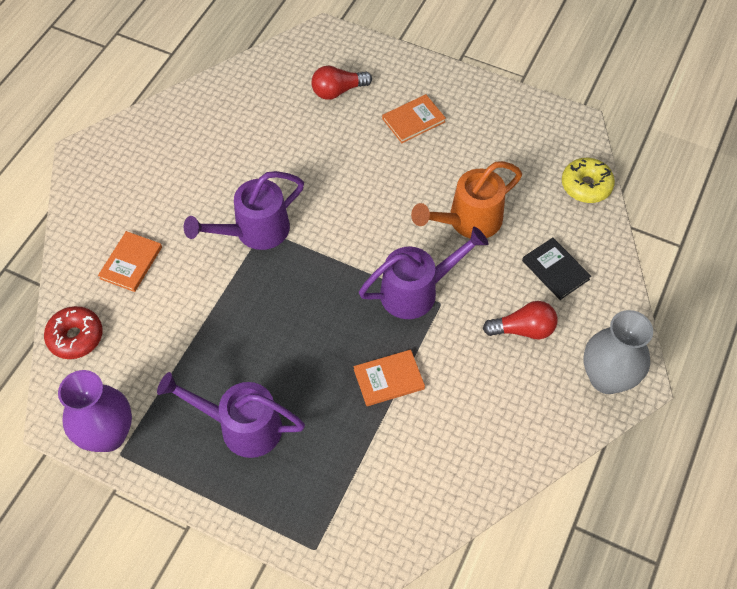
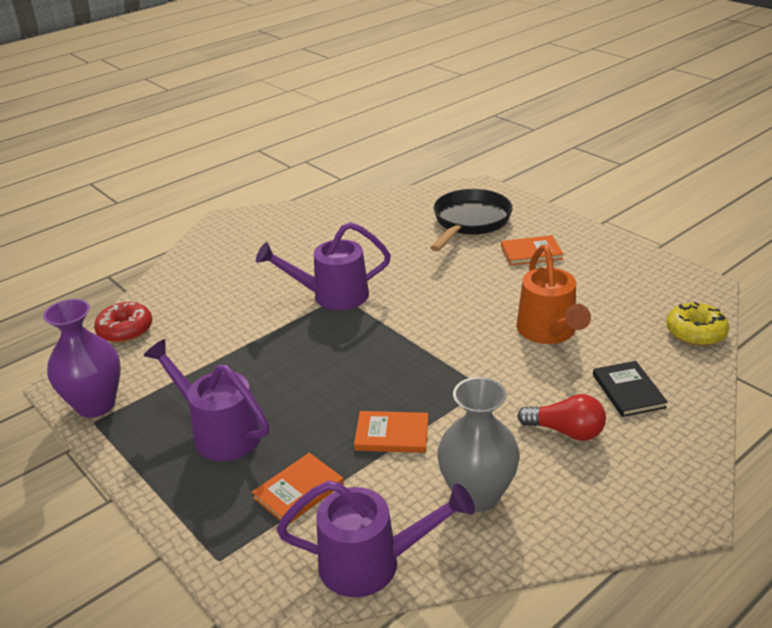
camera: 25 degrees right, 25 degrees down
orange book [98,231,162,292] -> orange book moved to [252,453,344,524]
red light bulb [311,66,372,100] -> black pan [430,189,513,252]
purple watering can [359,227,489,319] -> purple watering can moved to [277,481,475,597]
orange watering can [411,161,522,239] -> orange watering can turned 90 degrees counterclockwise [517,245,591,344]
grey vase [584,310,653,394] -> grey vase moved to [437,377,520,512]

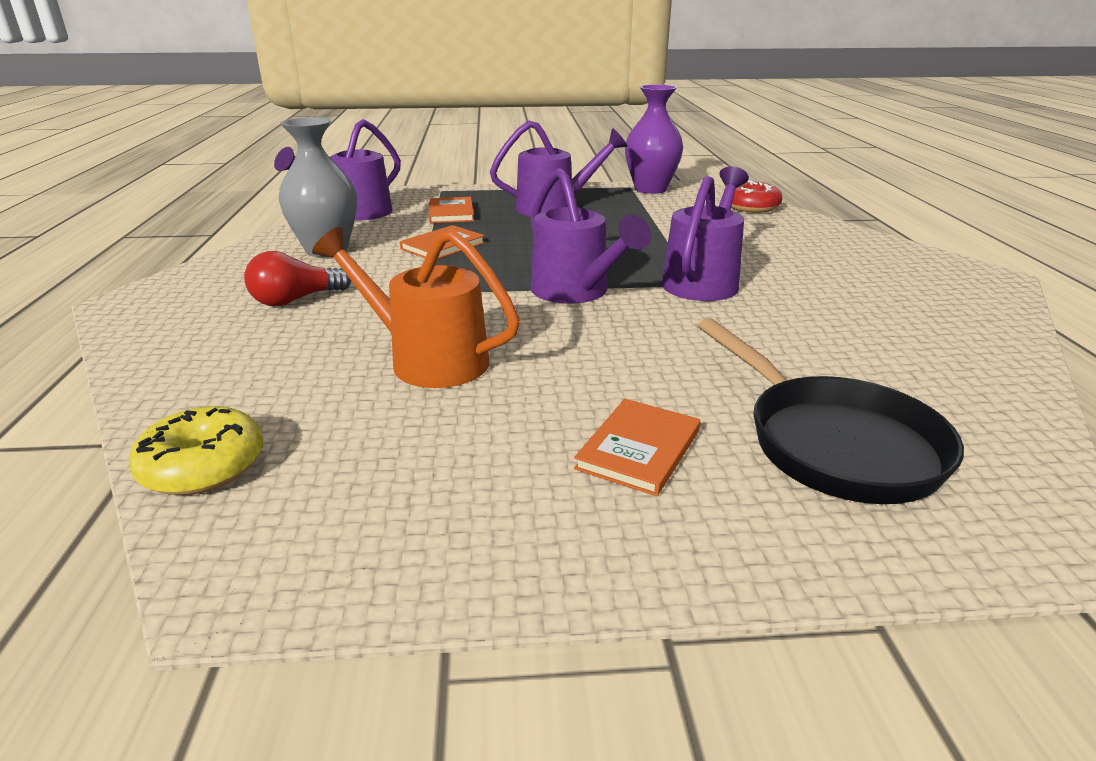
camera: 125 degrees right, 5 degrees down
black book [593,361,668,417] -> none
none -> purple watering can [530,168,651,304]

